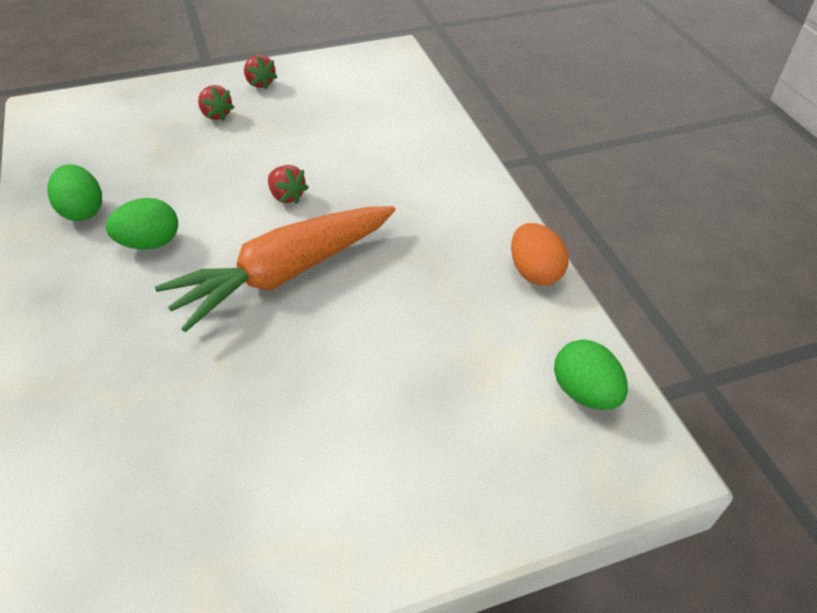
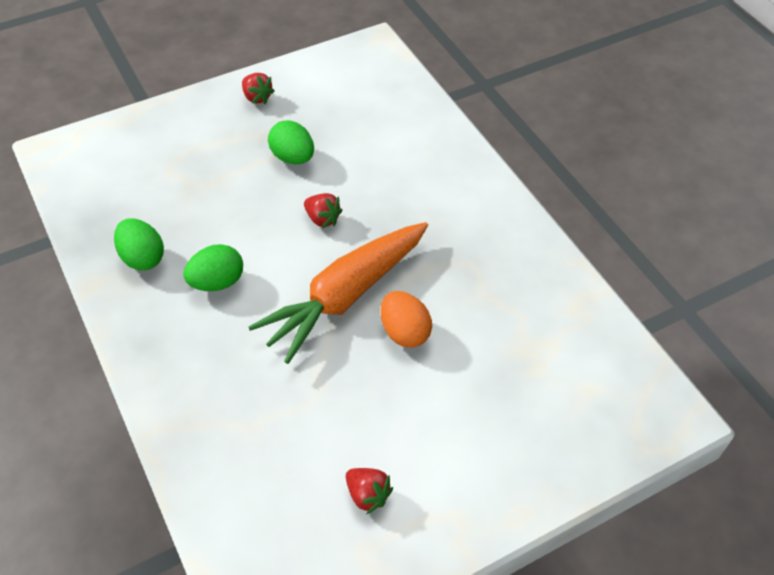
camera: 10 degrees left, 5 degrees up
red strawberry [198,85,235,121] -> red strawberry moved to [346,468,393,515]
orange egg [511,223,569,285] -> orange egg moved to [381,291,432,348]
green egg [554,339,628,410] -> green egg moved to [268,120,314,164]

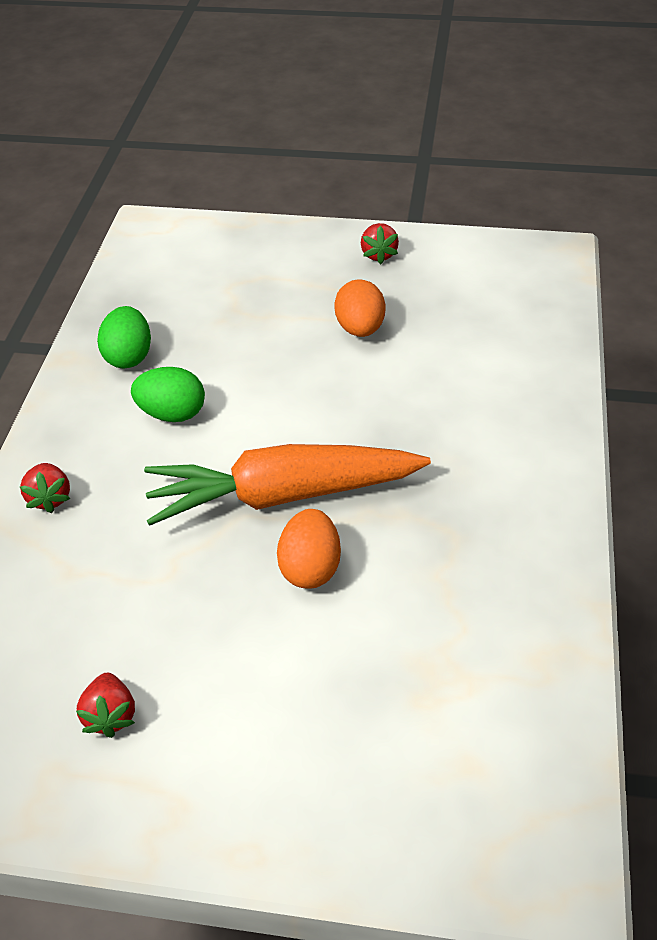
camera: 40 degrees right, 5 degrees down
green egg [268,120,314,164] -> orange egg [334,279,385,337]
red strawberry [304,193,343,228] -> red strawberry moved to [20,463,71,513]

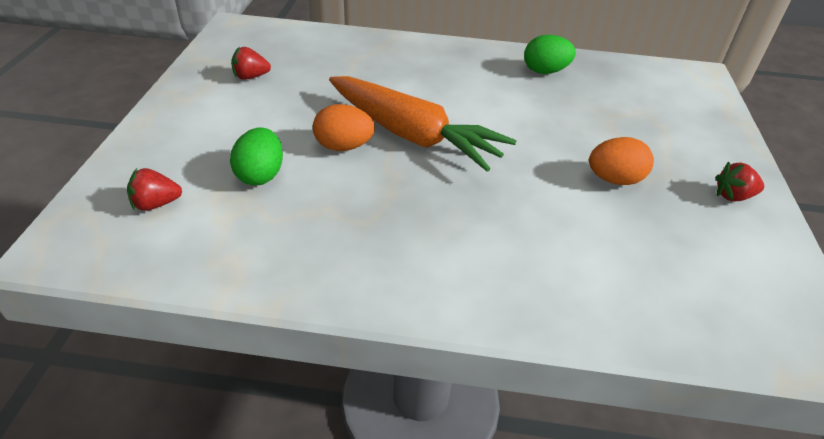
camera: 85 degrees right, 5 degrees down
red strawberry [20,463,71,513] -> red strawberry moved to [127,168,182,211]
green egg [131,367,205,422] -> green egg moved to [230,128,283,185]
orange carrot [144,444,431,526] -> orange carrot turned 135 degrees clockwise [329,76,517,172]

